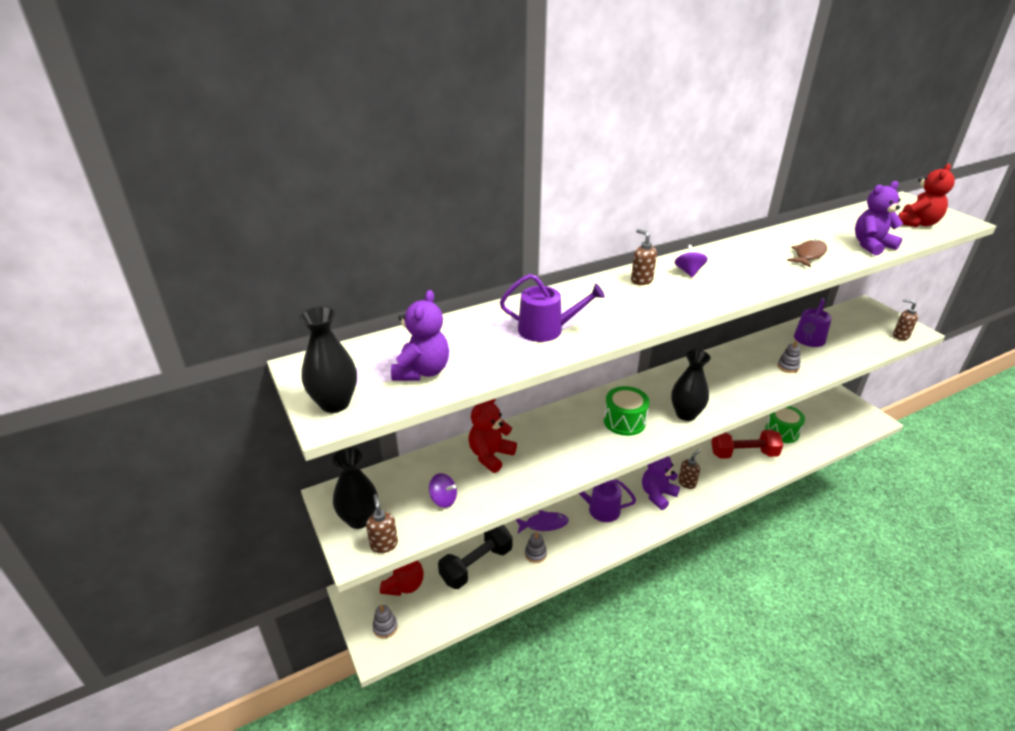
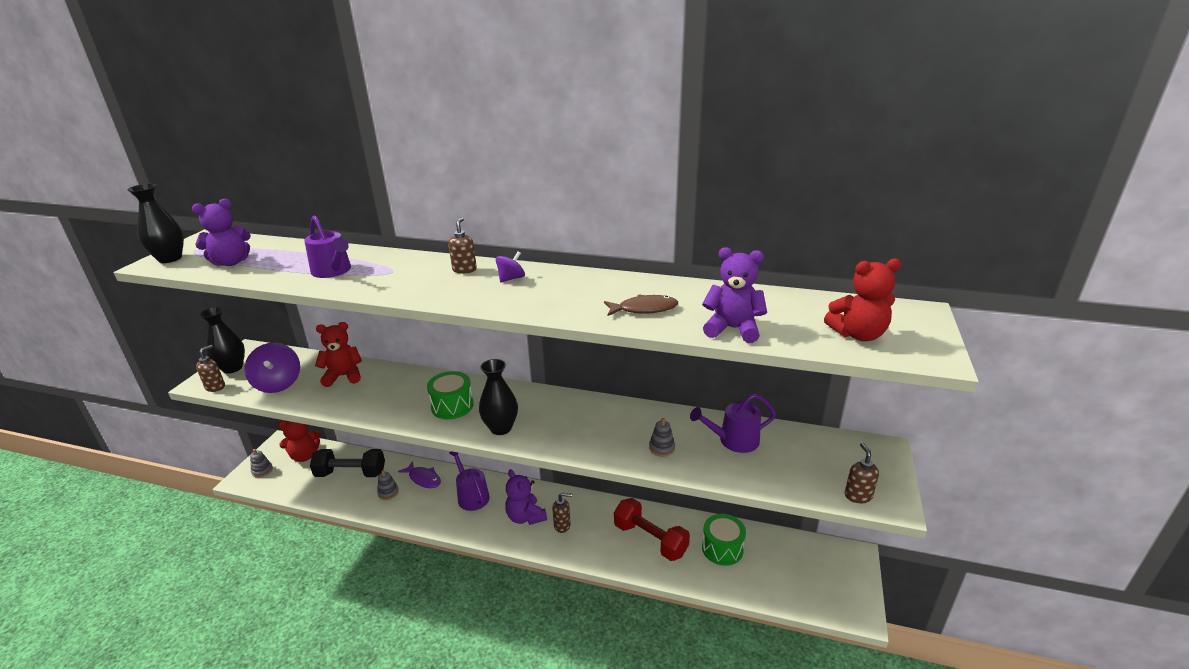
camera: 45 degrees right, 5 degrees down
purple spinning top [429,473,457,508] -> purple spinning top [244,343,300,393], size x1.80
purple teddy bear [642,456,680,510] -> purple teddy bear turned 120 degrees counterclockwise [505,469,547,525]

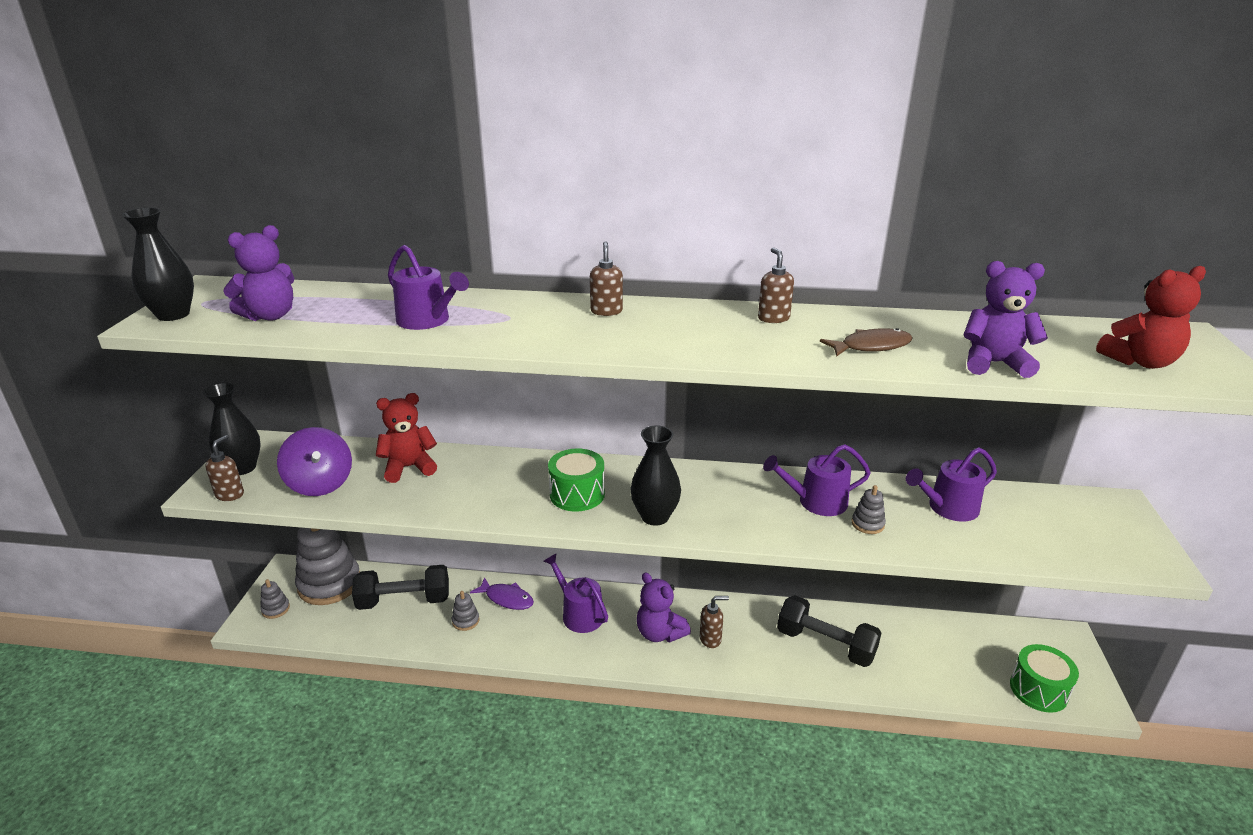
camera: 10 degrees left, 0 degrees up
red teddy bear [278,421,321,462] -> grey stacking toy [295,528,360,605]
purple spinning top [496,251,525,282] -> none
red dumbbell [614,498,690,561] -> black dumbbell [777,595,882,667]
green drum [702,514,746,566] -> green drum moved to [1010,644,1079,713]
brown soap dispenser [845,443,879,504] -> brown soap dispenser moved to [758,248,794,323]
none -> purple watering can [763,444,871,516]

